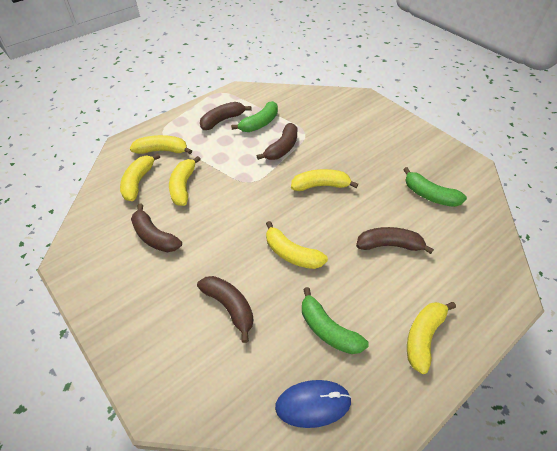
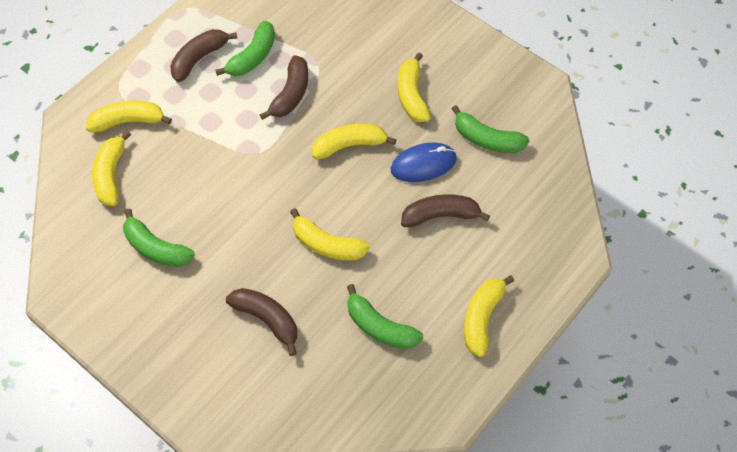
camera: 10 degrees left, 10 degrees up
brown banana [131,204,182,252] -> green banana [123,209,195,267]
yellow banana [169,156,201,206] -> yellow banana moved to [398,53,431,122]
blue mouse [275,380,352,428] -> blue mouse moved to [391,142,457,182]

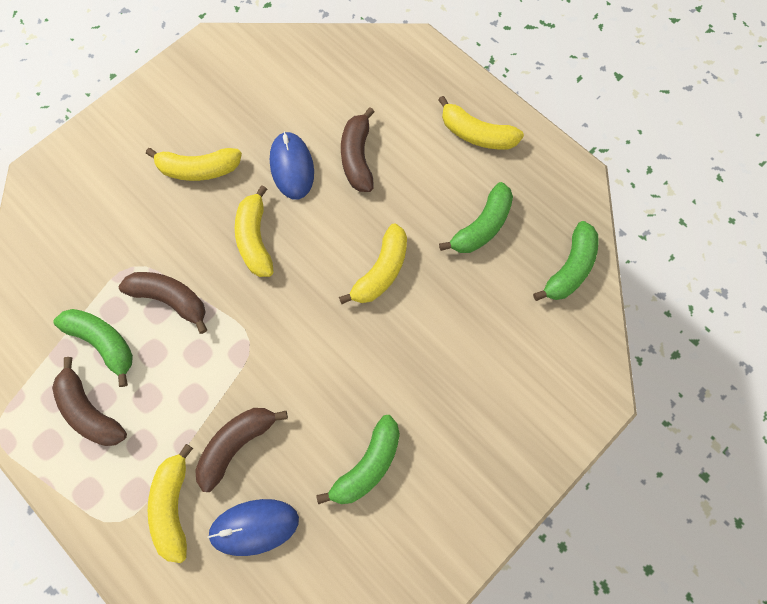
camera: 85 degrees left, 10 degrees up
yellow banana [92,131,131,206] -> blue mouse [207,499,299,556]
brown banana [226,288,298,356] -> brown banana moved to [195,408,288,492]
green banana [451,105,529,153] -> green banana moved to [533,221,599,301]

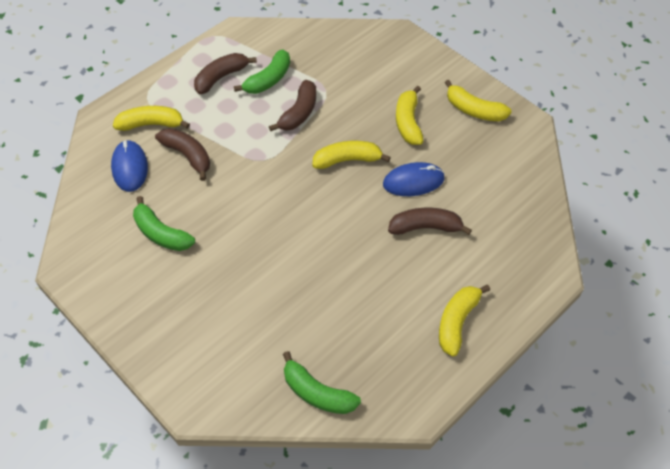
camera: 90 degrees right, 15 degrees down
yellow banana [339,223,407,304] -> yellow banana moved to [445,80,512,121]
green banana [439,182,513,253] -> none

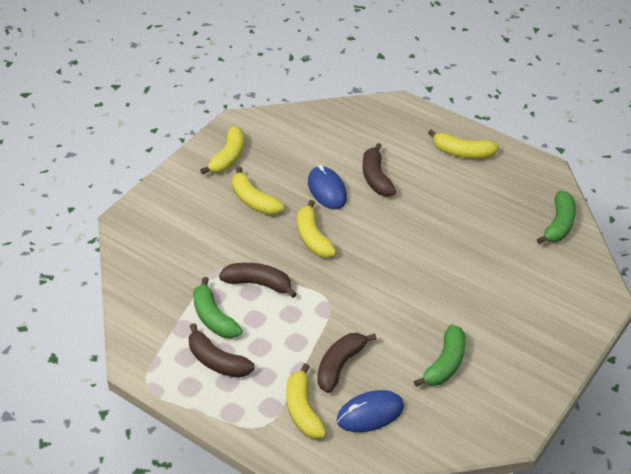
camera: 100 degrees left, 10 degrees down
green banana [234,49,290,94] -> green banana turned 150 degrees counterclockwise [193,277,242,338]
yellow banana [396,86,424,145] -> yellow banana turned 60 degrees clockwise [232,167,284,215]

